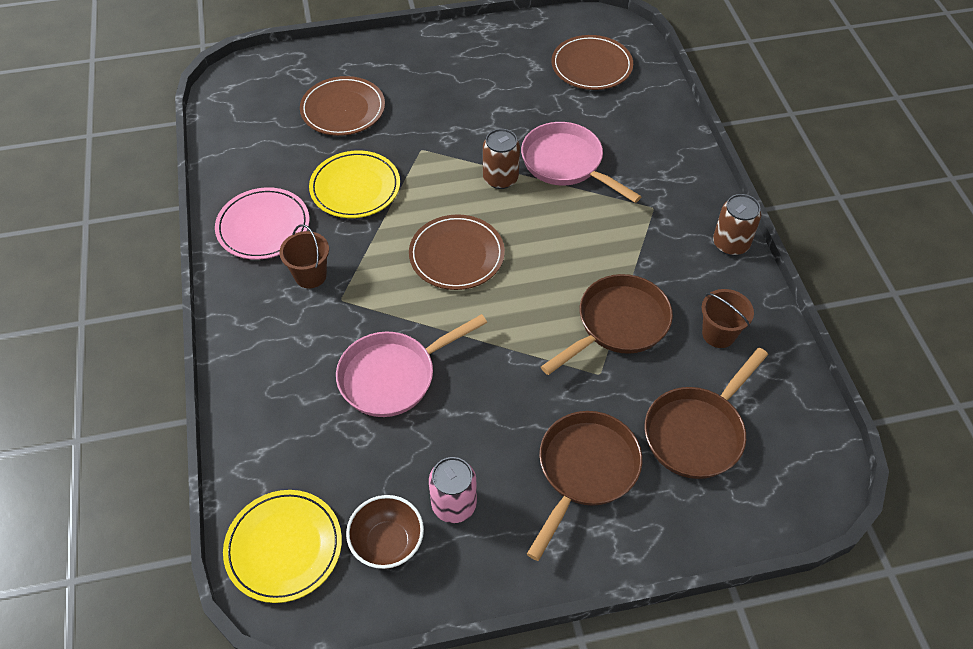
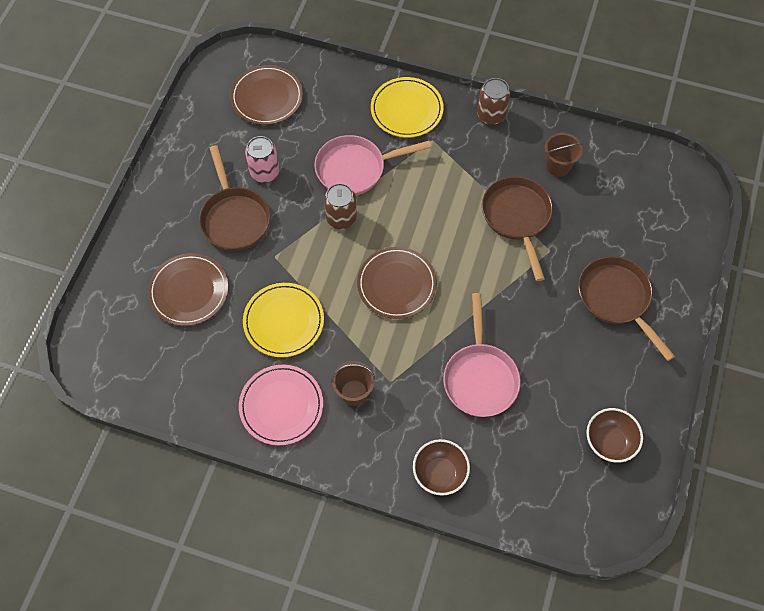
camera: 60 degrees left, 10 degrees up
yellow plate [223,490,342,603] -> yellow plate moved to [371,77,444,138]
pink can [429,457,477,523] -> pink can moved to [245,136,280,183]
brown pan [644,348,768,479] -> brown pan moved to [199,145,270,251]
none -> brown bowl [413,439,470,496]

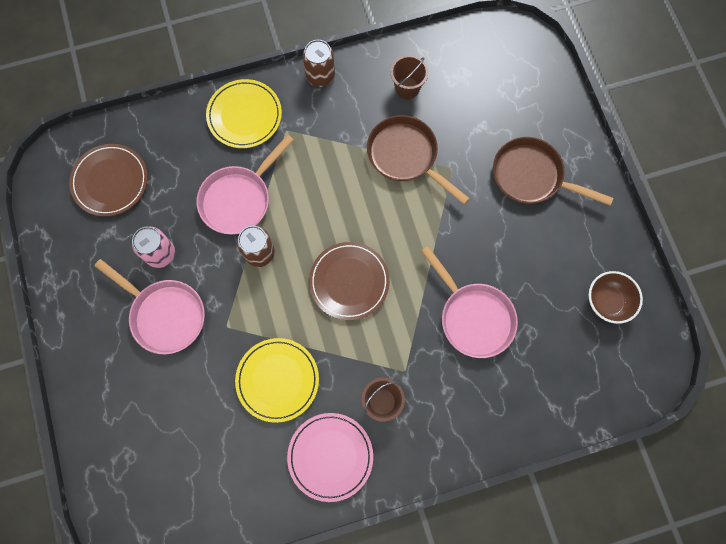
camera: 35 degrees left, 10 degrees up
brown plate [148,253,229,326] -> none
brown pan [199,145,270,251] -> pink pan [94,259,205,354]
brown bowl [413,439,470,496] -> none

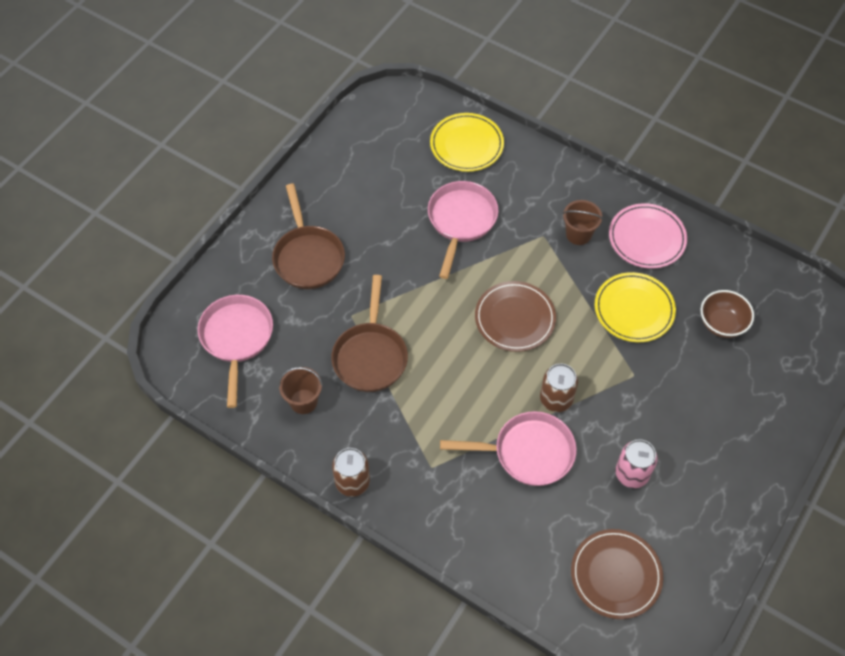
camera: 130 degrees left, 15 degrees down
pink pan [94,259,205,354] -> pink pan moved to [198,295,273,408]
yellow plate [206,79,282,148] -> yellow plate moved to [430,113,504,172]
brown bowl [589,271,643,324] -> brown bowl moved to [701,290,754,338]

